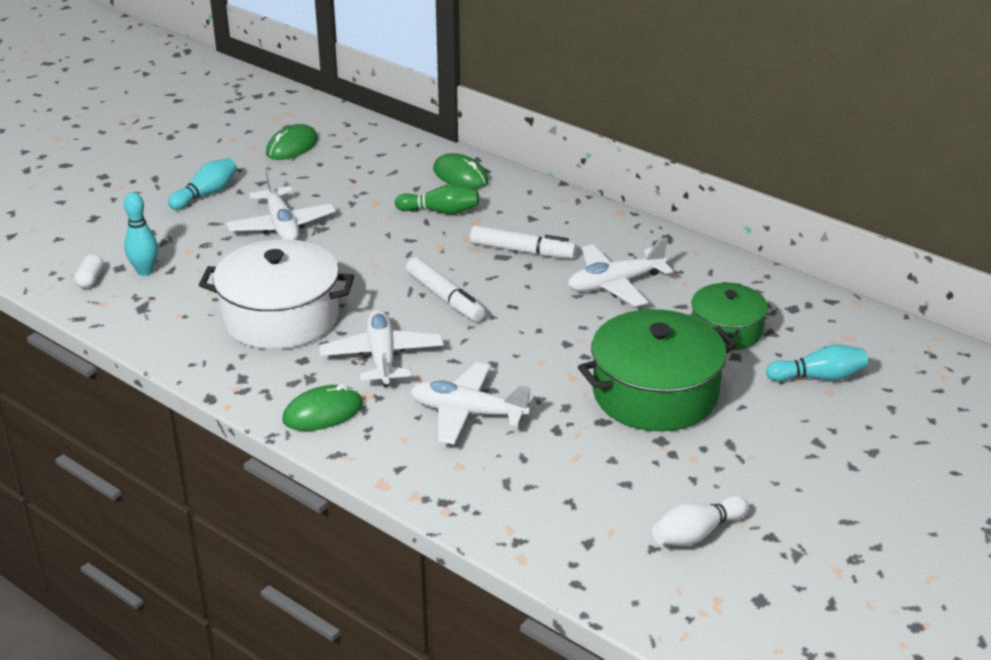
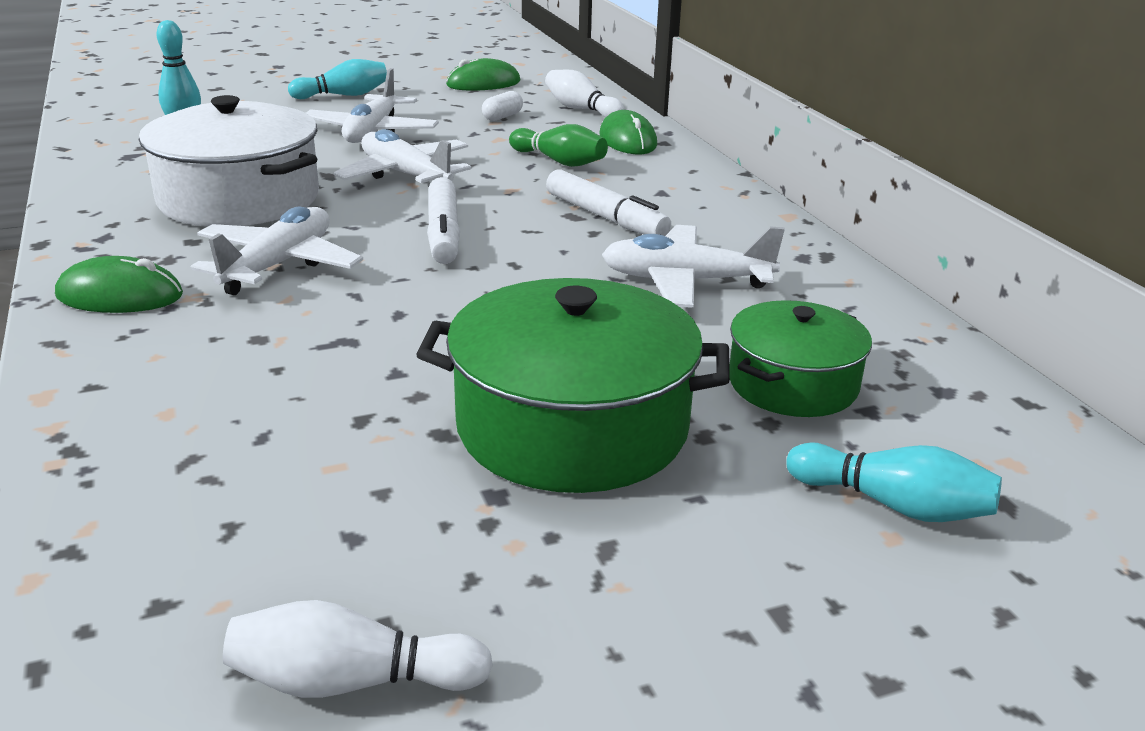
camera: 30 degrees right, 5 degrees down
white capsule [74,254,104,288] -> white capsule moved to [482,91,523,121]
white plane [410,362,531,444] -> white plane moved to [334,129,471,183]
none -> white bowling pin [545,70,625,118]

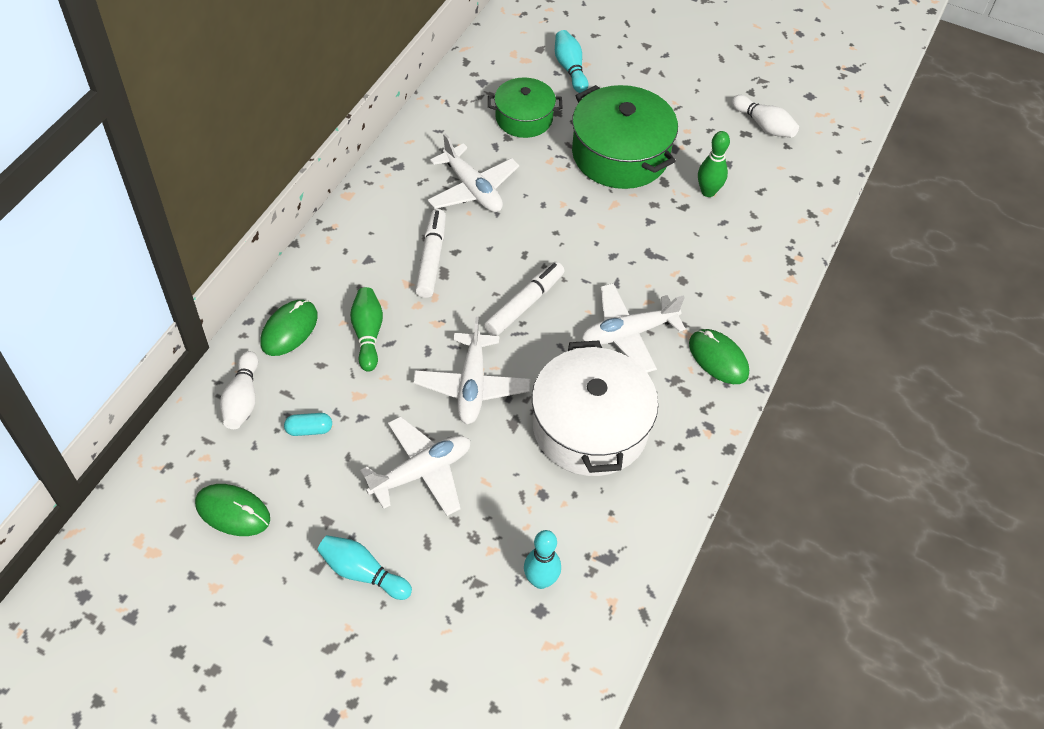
camera: 135 degrees left, 25 degrees up
white capsule [482,91,523,121] -> turquoise capsule [284,413,332,436]
none -> green bowling pin [698,131,730,197]

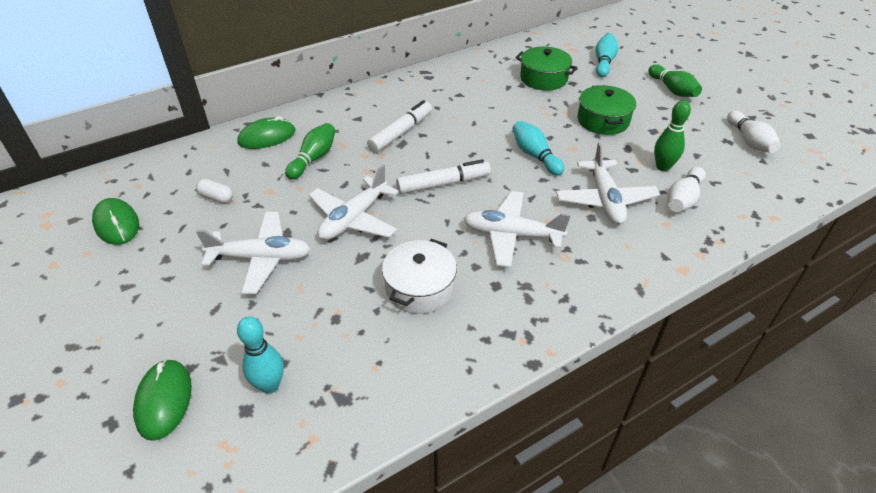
camera: 35 degrees right, 10 degrees down
white bowling pin [220,351,258,429] -> white bowling pin moved to [667,167,705,212]
turquoise capsule [284,413,332,436] -> white capsule [196,179,233,203]
turquoise bowling pin [317,535,412,600] -> turquoise bowling pin moved to [513,121,564,176]
white plane [427,133,519,212] -> white plane moved to [556,142,660,225]
white pot [532,340,658,476] -> white pot [382,239,457,314], size x0.60
green pot [572,85,678,189] -> green pot [578,85,636,135], size x0.60
green mouse [689,329,749,384] -> green mouse moved to [133,359,192,441]
none -> green bowling pin [648,64,702,97]

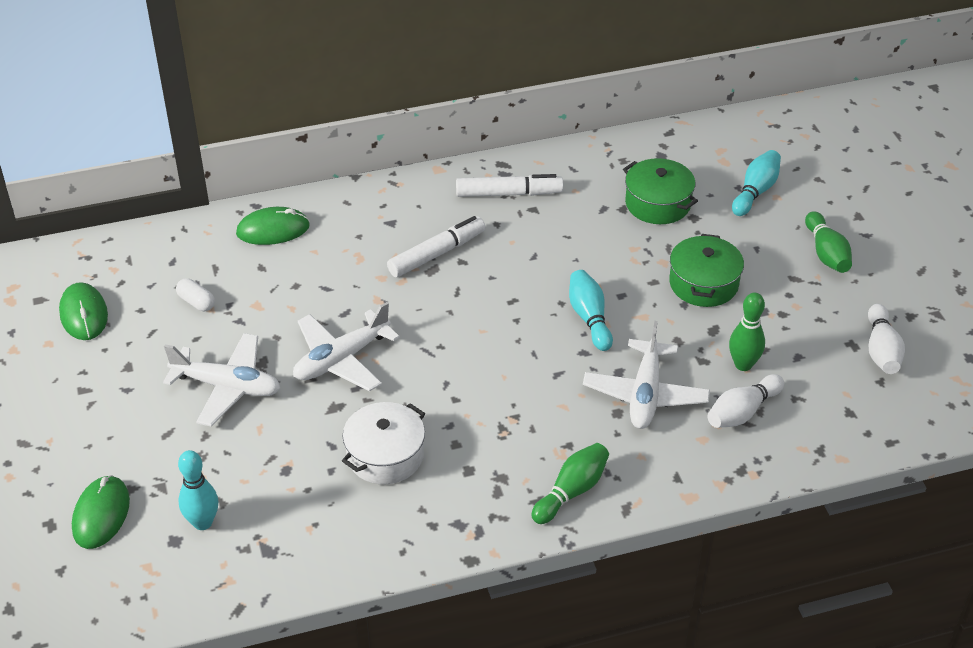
camera: 15 degrees right, 0 degrees up
green bowling pin [285,123,335,180] -> green bowling pin moved to [531,443,609,524]
white marker [396,159,491,194] -> white marker moved to [456,174,563,197]
white plane [464,191,571,268] -> none

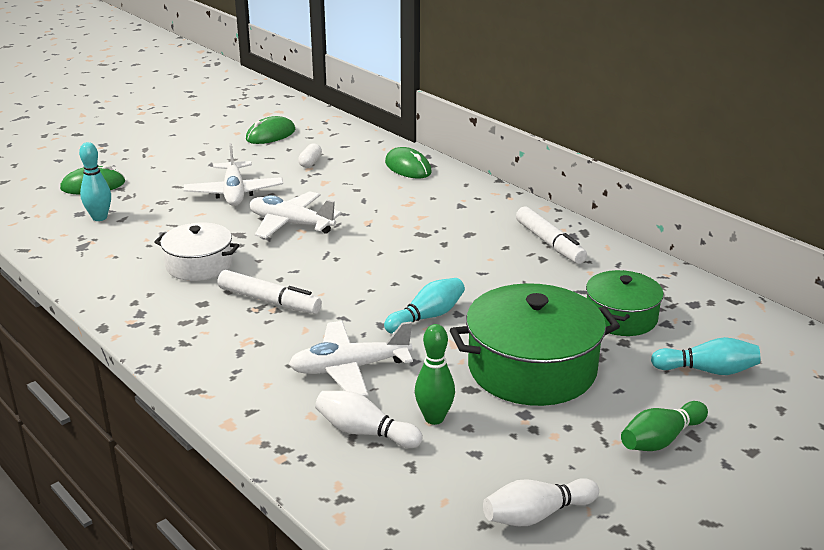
camera: 65 degrees right, 15 degrees down
white marker [387,216,485,277] -> white marker moved to [218,270,322,314]
green bowling pin [531,443,609,524] -> none
green pot [669,234,744,307] -> green pot [450,283,620,406], size x1.66

